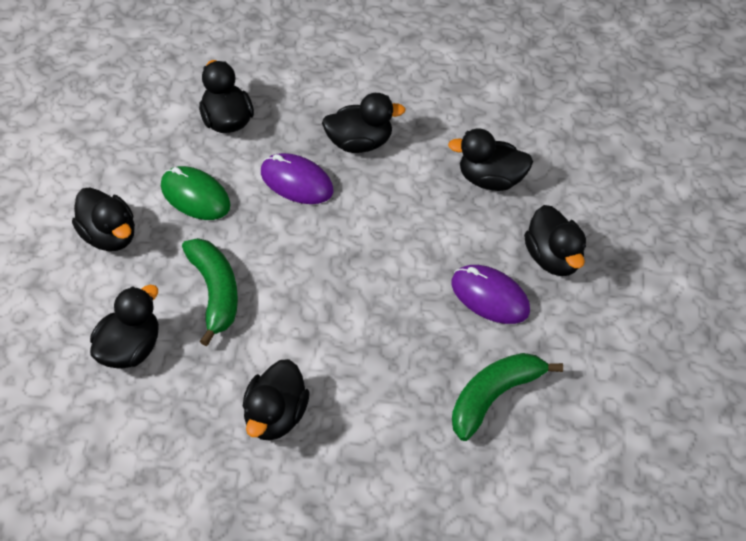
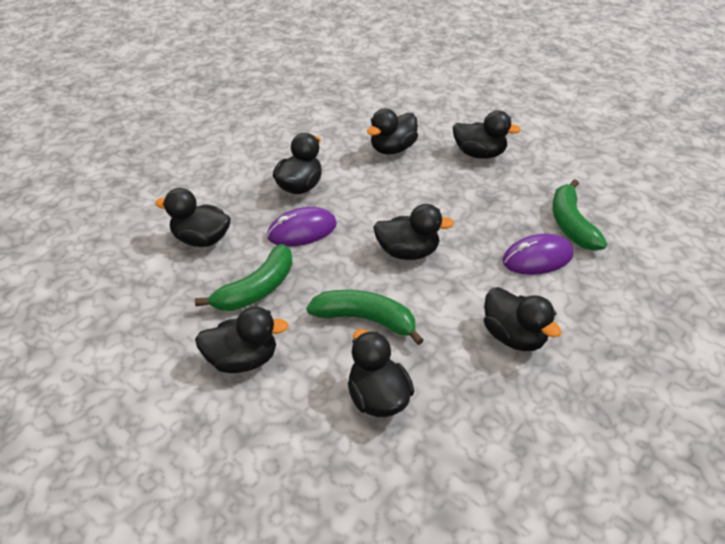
camera: 55 degrees left, 10 degrees down
green mouse [161,166,231,220] -> green banana [195,244,293,311]
purple mouse [452,265,530,324] -> purple mouse moved to [502,234,573,275]
none -> black duck [373,204,454,260]

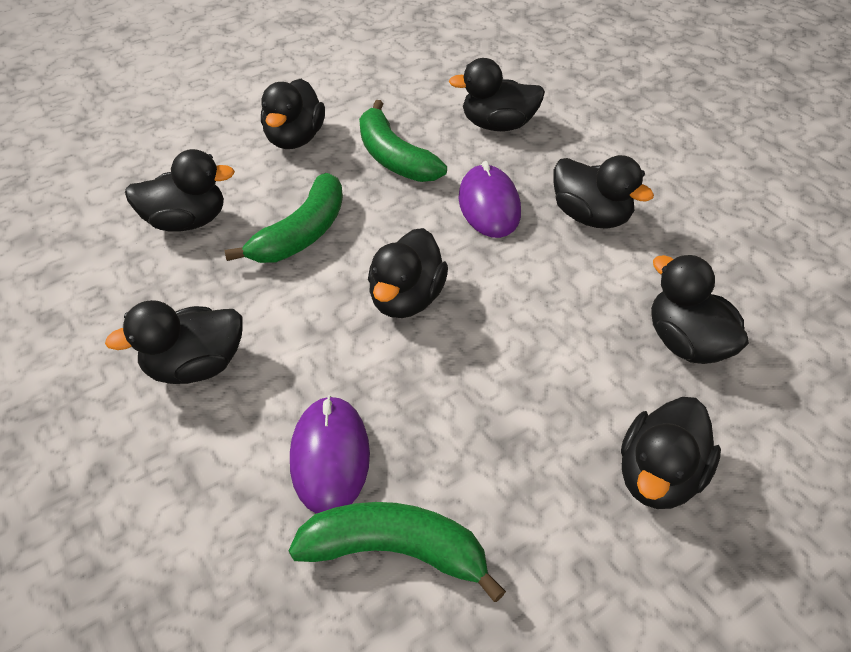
camera: 105 degrees right, 5 degrees up
black duck [155,188,231,247] -> black duck turned 120 degrees counterclockwise [449,58,545,131]

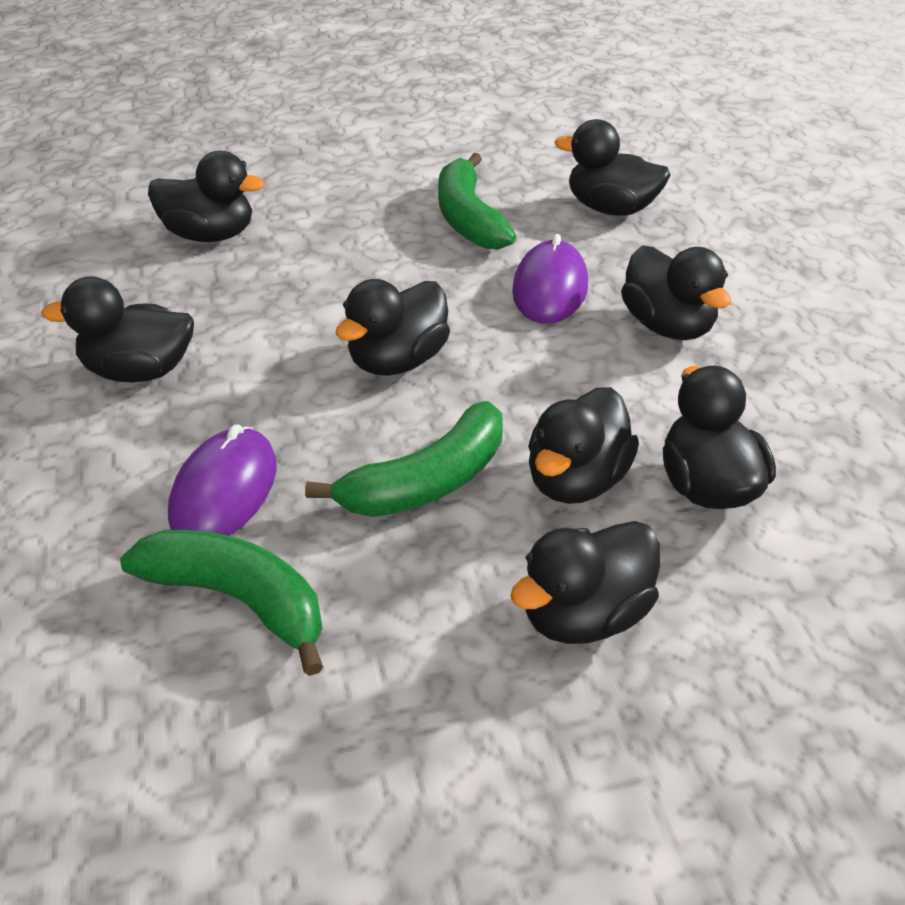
camera: 20 degrees right, 5 degrees down
green banana [224,173,343,263] -> green banana moved to [305,401,503,517]
black duck [261,79,325,149] -> black duck moved to [528,387,639,504]

